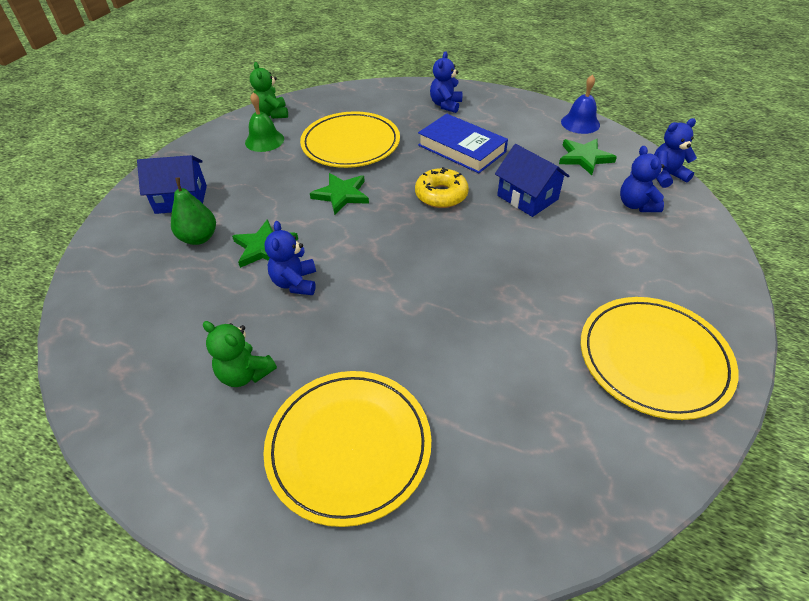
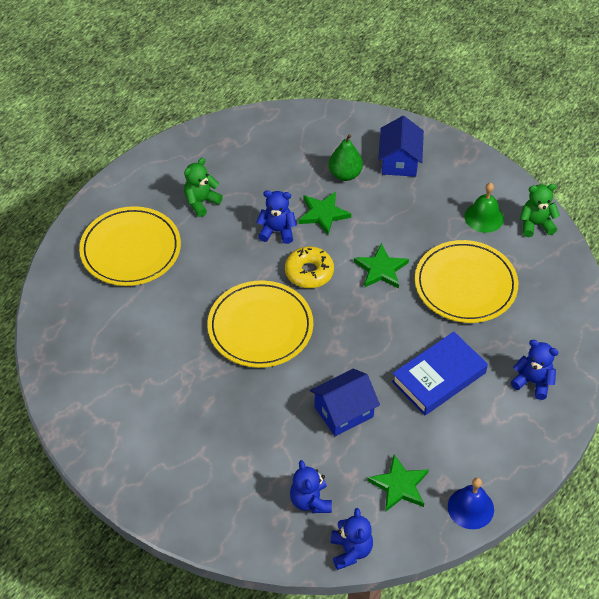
camera: 100 degrees right, 5 degrees up
yellow donut [415,167,469,208] -> yellow donut moved to [285,246,334,288]
yellow plate [581,297,739,420] -> yellow plate moved to [208,280,313,368]
blue teddy bear [620,146,664,212] -> blue teddy bear turned 105 degrees counterclockwise [290,460,332,513]

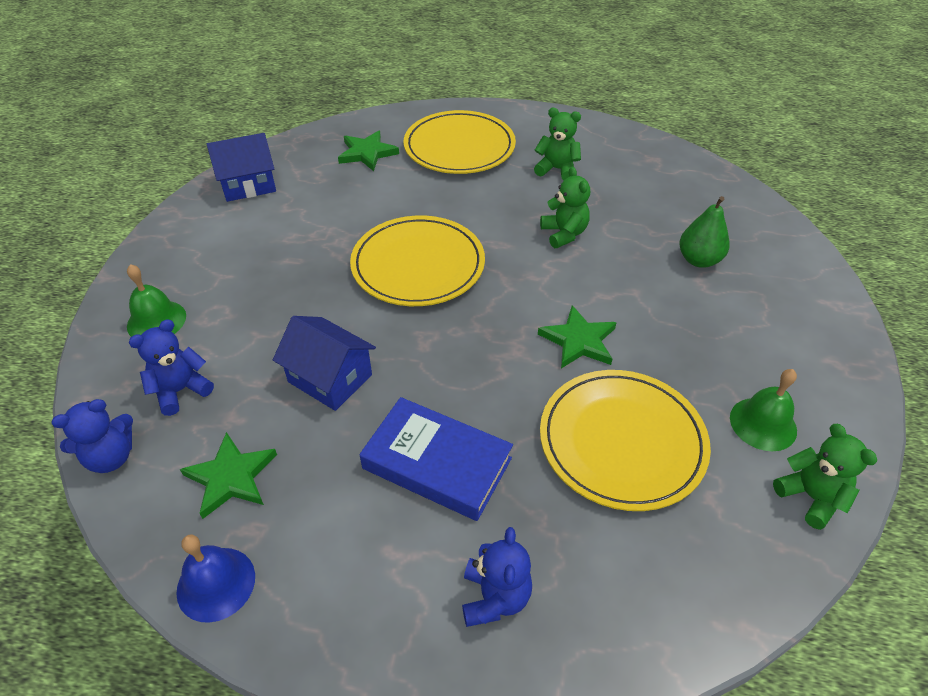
camera: 65 degrees right, 5 degrees down
blue teddy bear [257,190,297,244] -> green teddy bear [540,167,590,248]
yellow donut [285,246,334,288] -> none
green star [298,192,351,235] -> green star moved to [338,130,399,171]
blue house [378,116,424,177] -> blue house moved to [207,133,276,202]
none -> green bell [127,264,186,337]

